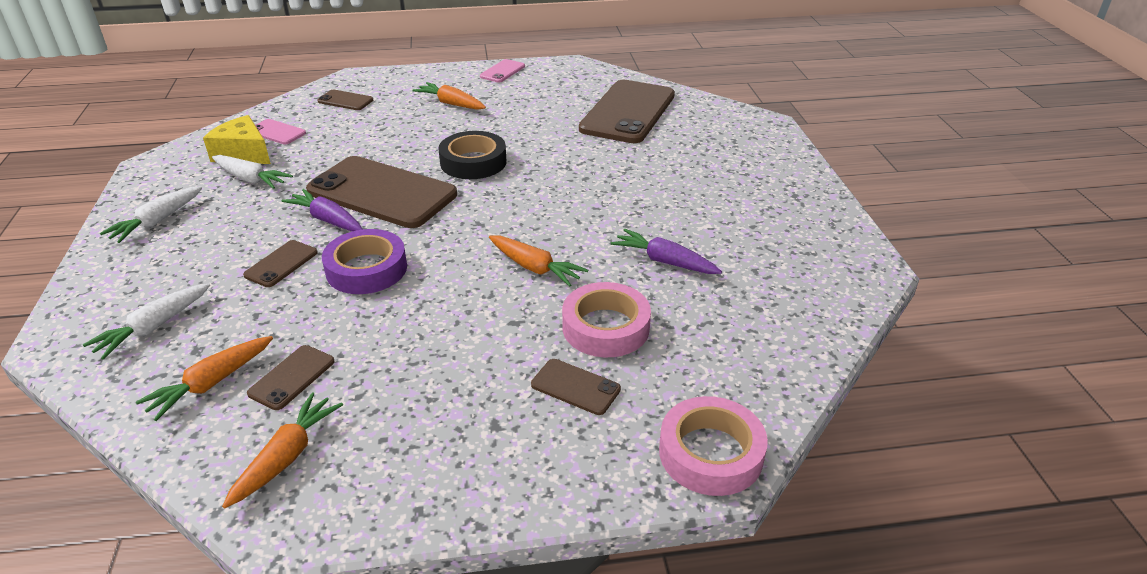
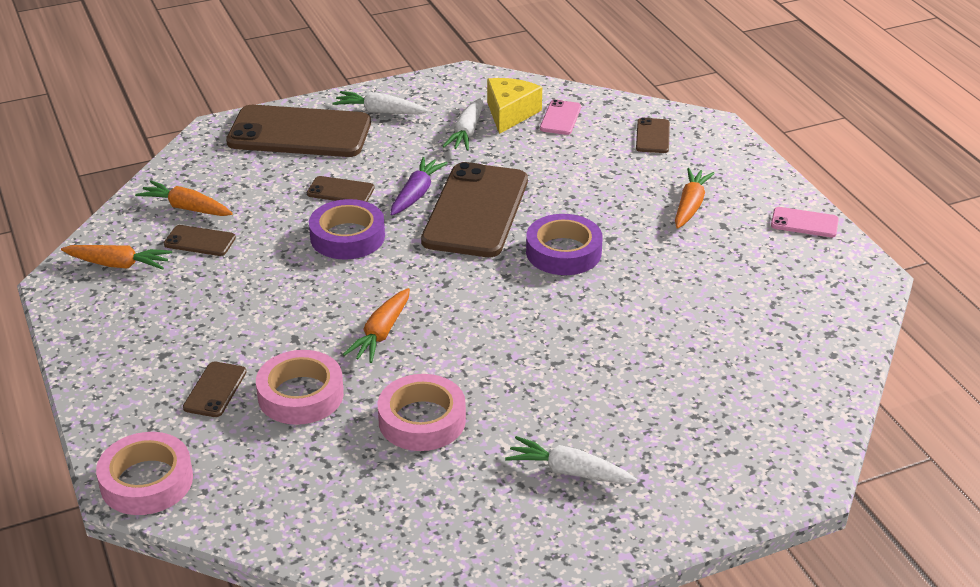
camera: 75 degrees right, 0 degrees up
white carrot [83,283,210,360] -> white carrot moved to [505,436,637,484]
black tape [438,131,507,179] -> purple tape [526,214,603,275]
brown phone [579,80,675,143] -> brown phone moved to [226,105,371,157]
purple carrot [611,229,722,274] -> pink tape [378,374,466,451]

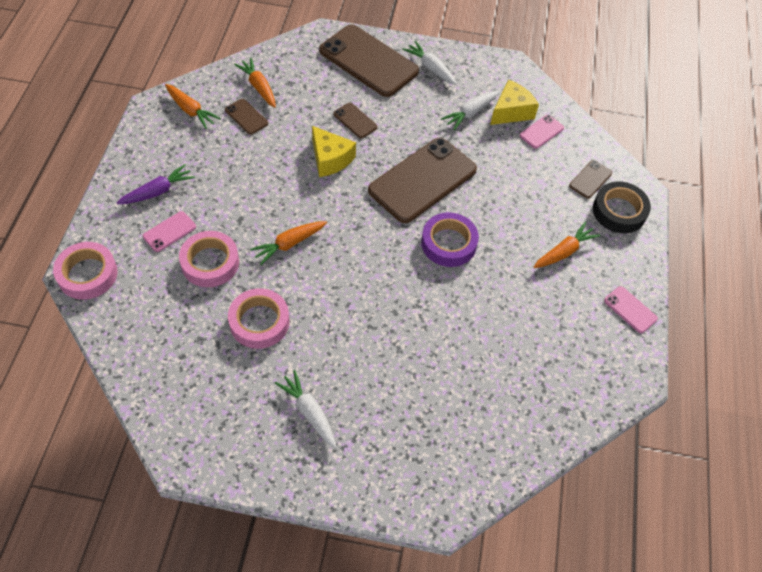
camera: 30 degrees right, 20 degrees up
brown phone [183,362,246,417] -> pink phone [143,211,196,252]
purple tape [309,199,385,259] -> yellow cheese [312,126,356,177]
purple carrot [390,157,448,215] -> purple carrot moved to [117,164,195,204]
none -> black tape [593,181,651,233]

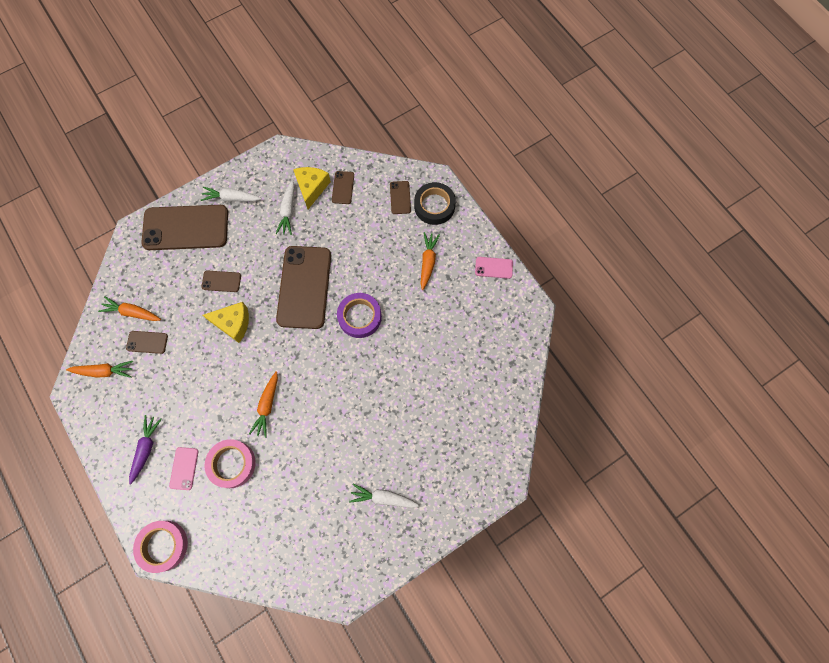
camera: 40 degrees left, 15 degrees up
pink tape [228,288,289,349] -> none
pink phone [520,115,564,149] -> brown phone [332,171,354,204]

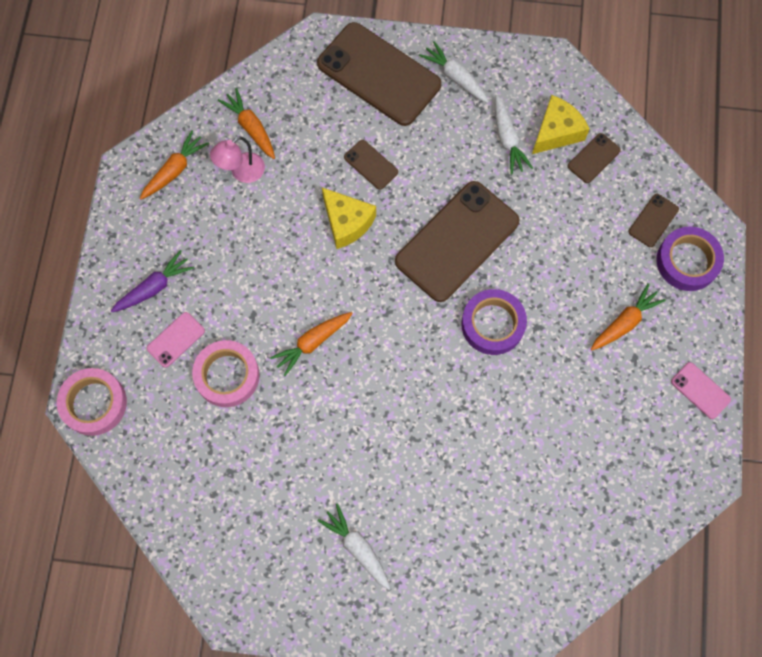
camera: 40 degrees right, 0 degrees up
orange carrot [66,361,133,378] -> orange carrot turned 90 degrees counterclockwise [140,130,209,199]
brown phone [126,331,168,354] -> pink lamp [210,136,265,183]
white carrot [276,180,295,235] -> white carrot turned 60 degrees counterclockwise [495,95,533,175]
black tape [414,182,456,225] -> purple tape [656,227,724,291]

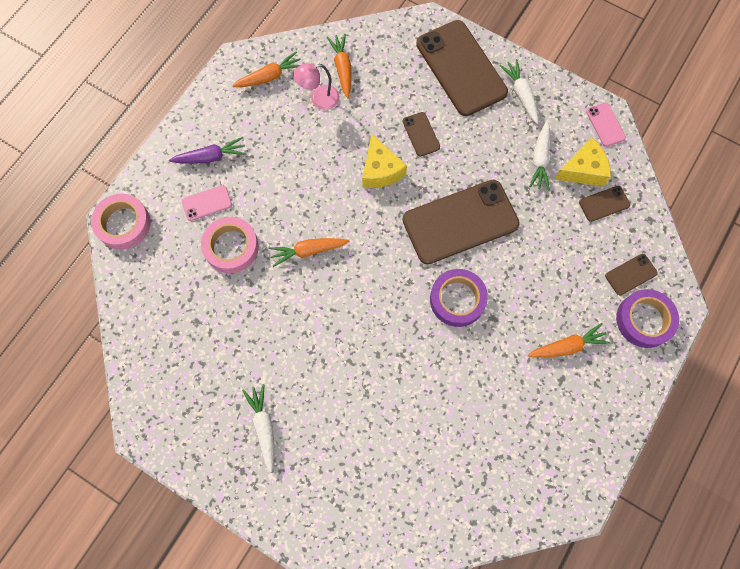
camera: 25 degrees right, 0 degrees up
pink phone [671,362,731,419] -> pink phone moved to [586,102,626,147]

